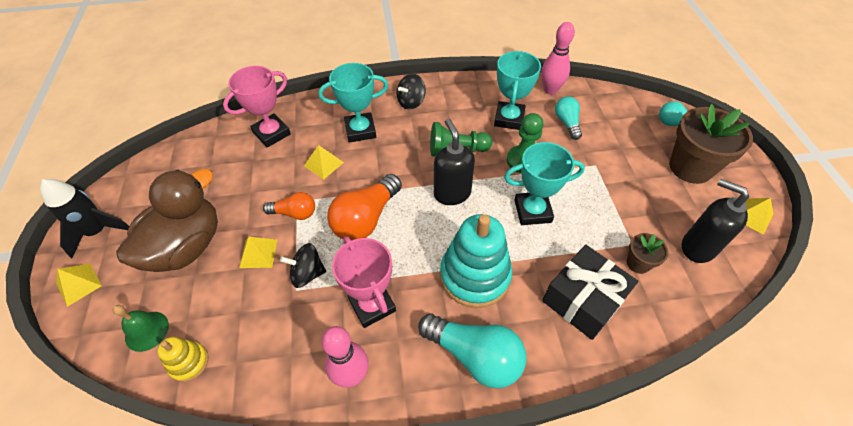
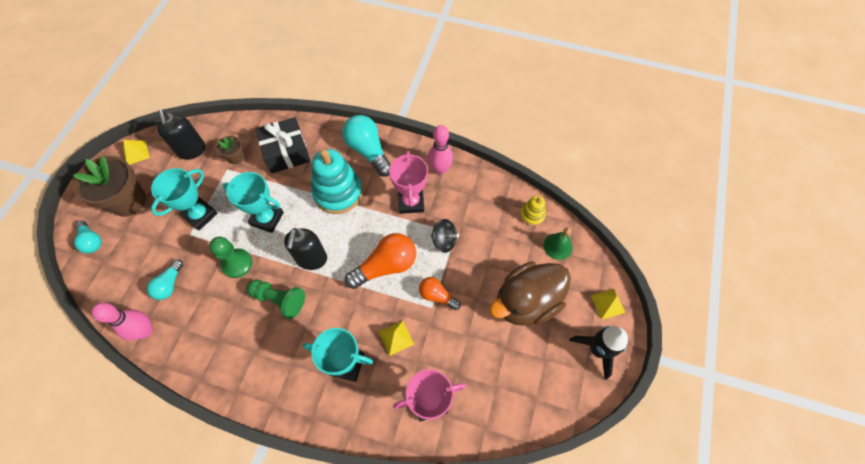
camera: 155 degrees left, 10 degrees up
yellow pyramid [239,237,277,268] -> none
black spinning top [397,74,426,110] -> none
turquoise trophy [494,51,541,130] -> turquoise trophy moved to [151,168,218,231]

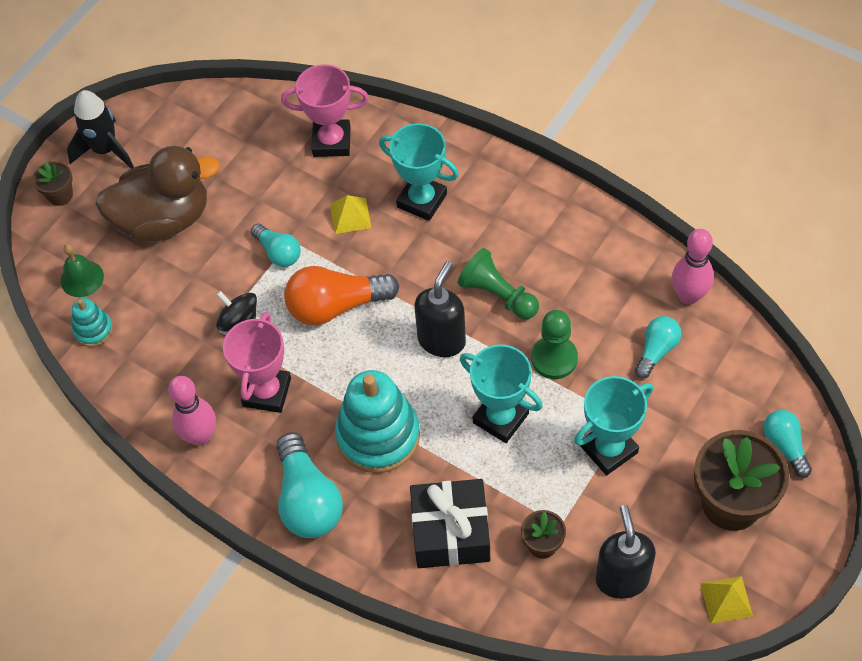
camera: 160 degrees left, 5 degrees down
orange light bulb [419,277,461,310] -> turquoise light bulb [251,224,301,267]
yellow stacking toy [520,195,546,226] -> turquoise stacking toy [72,298,113,347]
yellow pyramid [591,289,625,320] -> brown flower pot [33,161,73,206]

